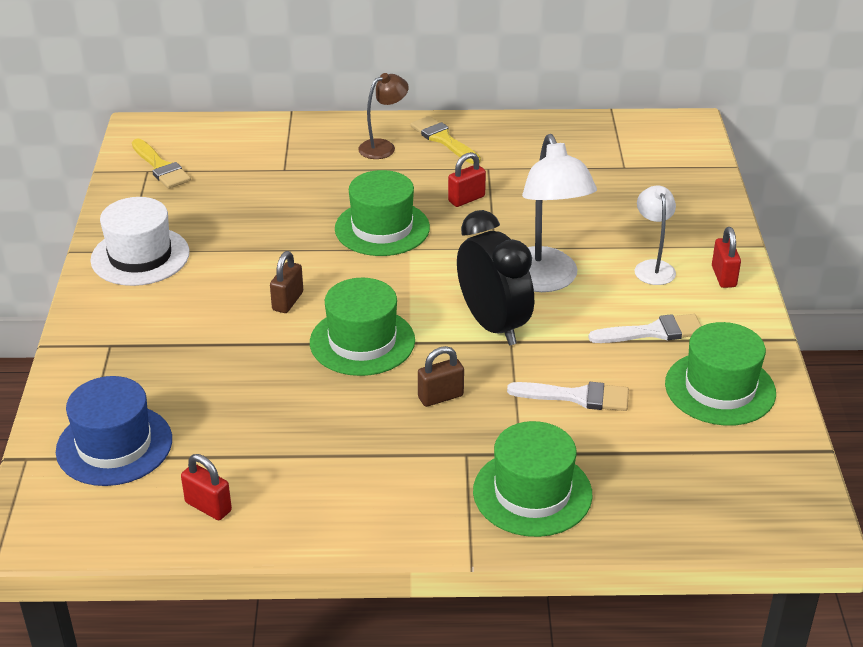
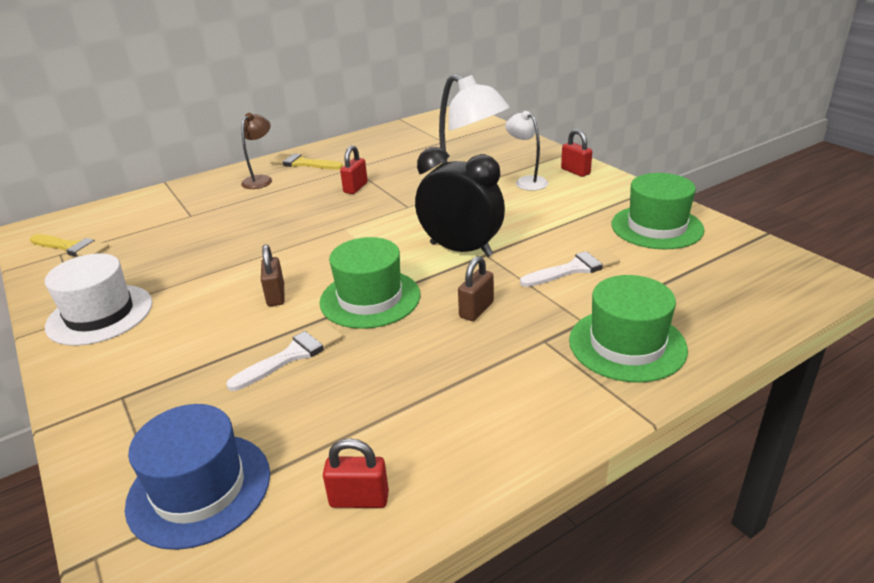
camera: 30 degrees left, 5 degrees down
green hat [335,170,430,256] -> none
white brush [588,314,701,343] -> white brush moved to [226,322,343,391]

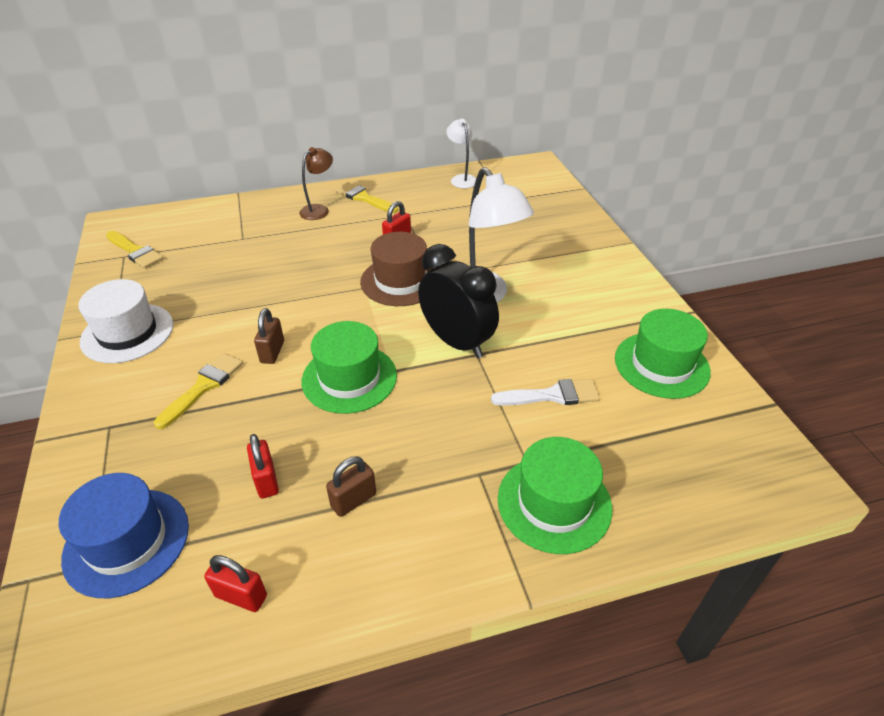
camera: 15 degrees right, 10 degrees up
white brush [226,322,343,391] -> none
brown padlock [458,256,494,321] -> brown padlock moved to [326,456,376,517]
white lamp [505,111,548,191] -> white lamp moved to [446,119,476,188]
red padlock [561,129,592,177] -> red padlock moved to [247,434,279,498]
none -> yellow brush [154,353,243,429]
none -> brown hat [360,232,435,306]

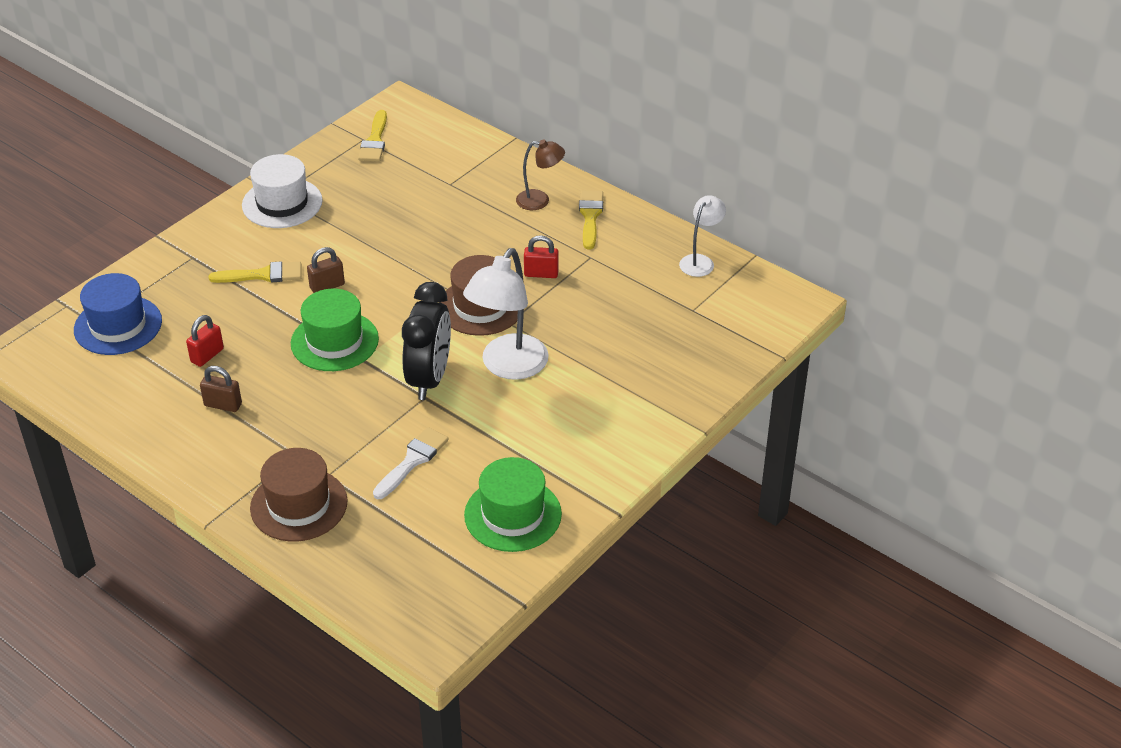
camera: 55 degrees right, 0 degrees up
red padlock [204,555,267,612] -> none
white brush [491,379,600,406] -> white brush turned 105 degrees counterclockwise [373,427,449,499]
green hat [498,437,612,554] -> brown hat [250,448,348,542]

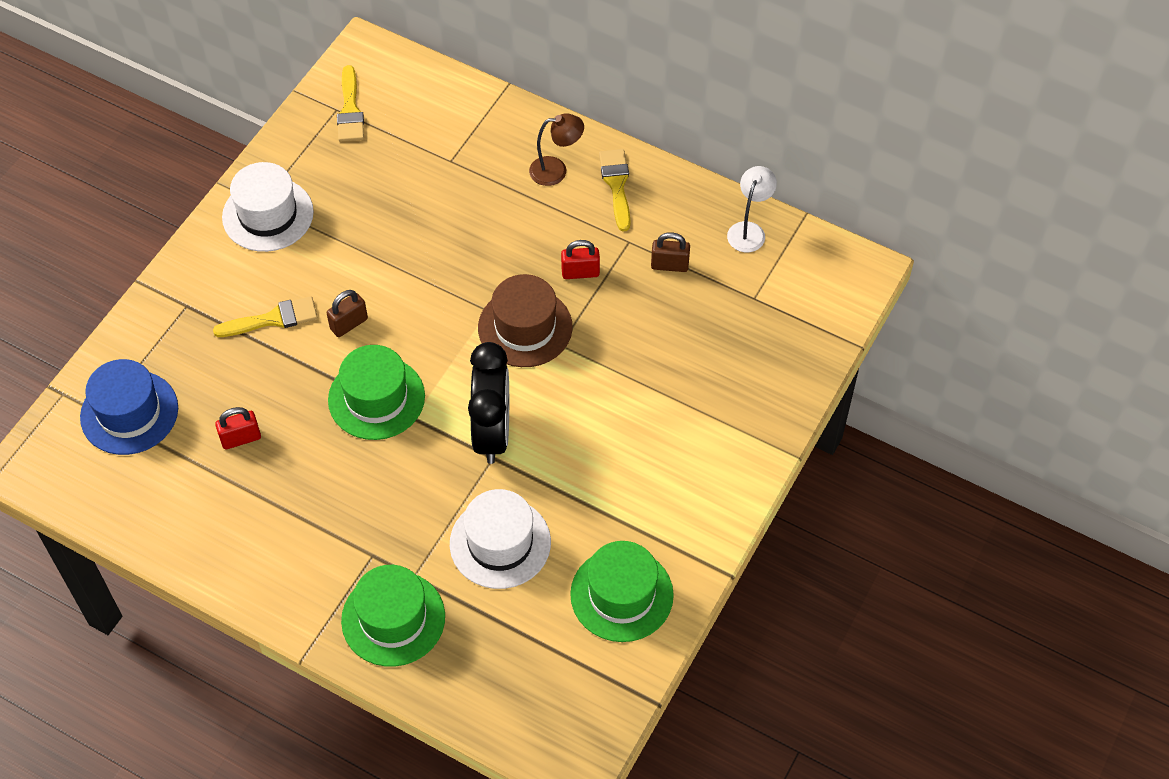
camera: 10 degrees left, 15 degrees up
red padlock [186,315,224,367] -> red padlock turned 45 degrees clockwise [215,407,261,450]
brown padlock [200,366,242,412] -> brown padlock moved to [651,232,690,272]
brown hat [250,448,348,542] -> green hat [341,565,445,667]
white brush [373,427,449,499] -> white hat [450,489,551,589]
white lamp [463,248,549,380] -> none

